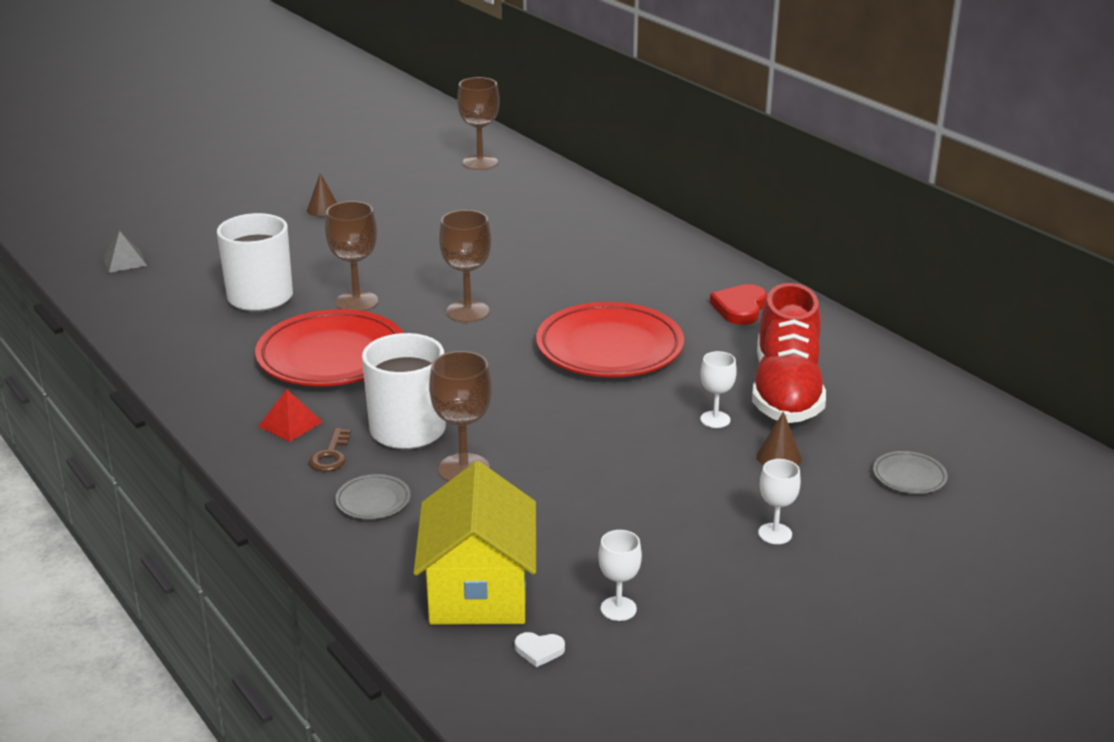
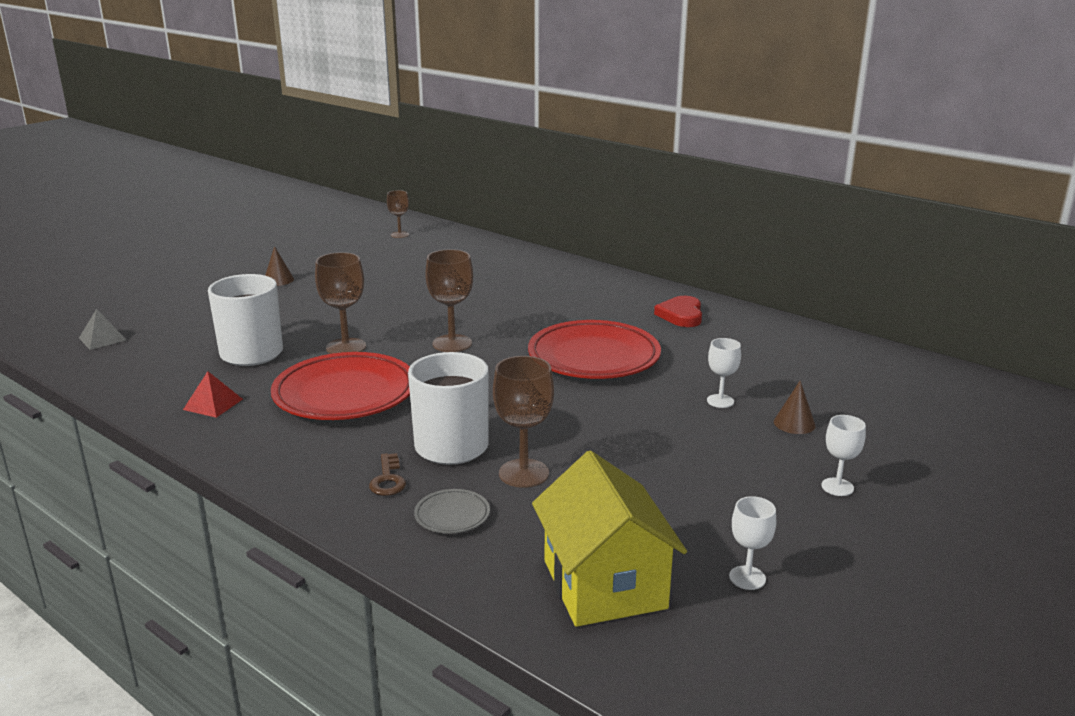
camera: 15 degrees left, 5 degrees down
red pyramid [258,389,323,442] -> red pyramid moved to [183,371,243,418]
brown goblet [457,77,500,170] -> brown goblet [387,190,409,238], size x0.61
white heart [515,632,565,667] -> none
red shoe [752,283,826,423] -> none
grey plate [873,451,948,494] -> none

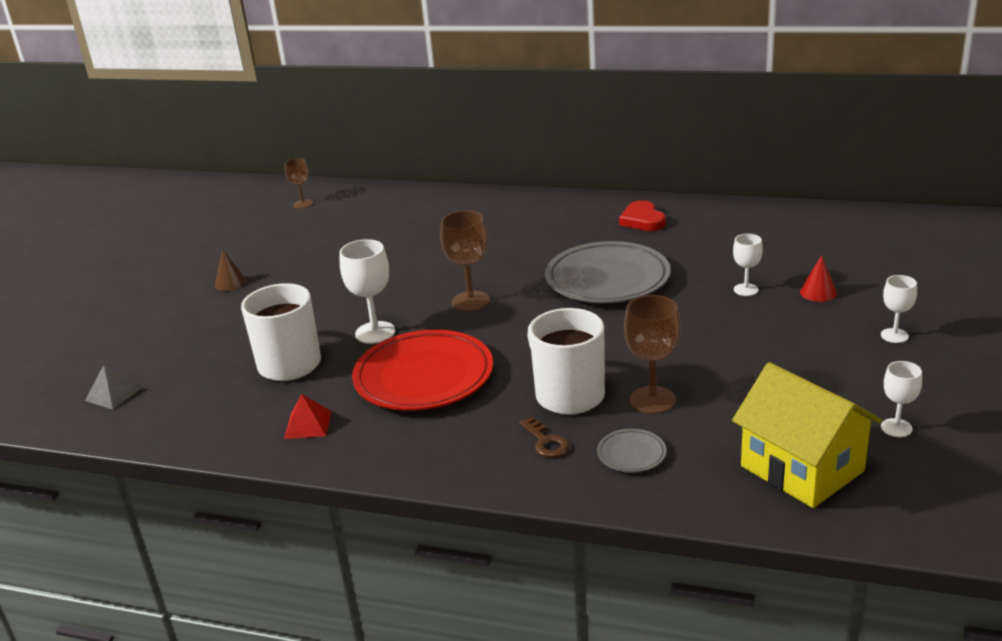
camera: 20 degrees left, 5 degrees up
brown goblet [315,252,366,354] -> white goblet [340,239,395,344]
red plate [528,320,661,379] -> grey plate [545,241,671,303]
brown cone [774,381,815,434] -> red cone [800,255,837,302]

